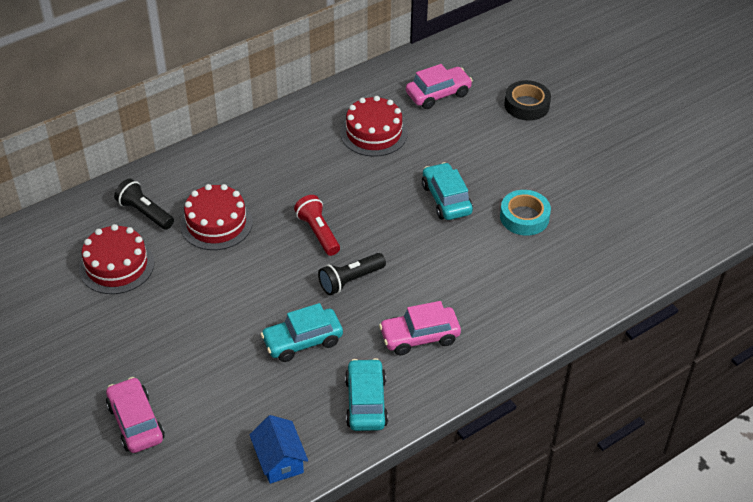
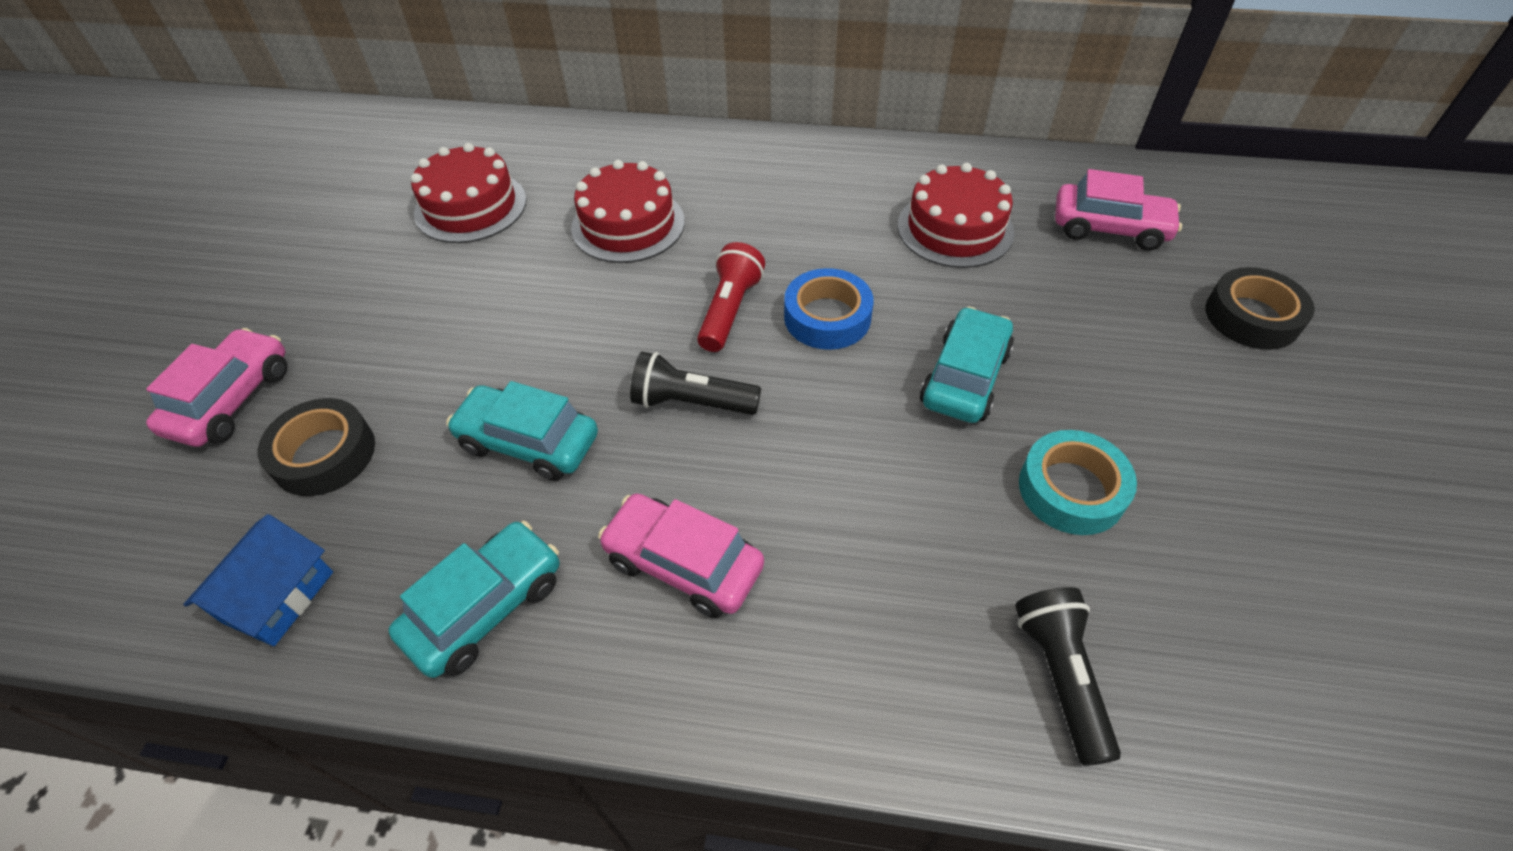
camera: 45 degrees right, 5 degrees up
black flashlight [114,178,174,230] -> black flashlight moved to [1015,587,1121,766]
none -> black tape [258,398,375,496]
none -> blue tape [784,268,873,350]

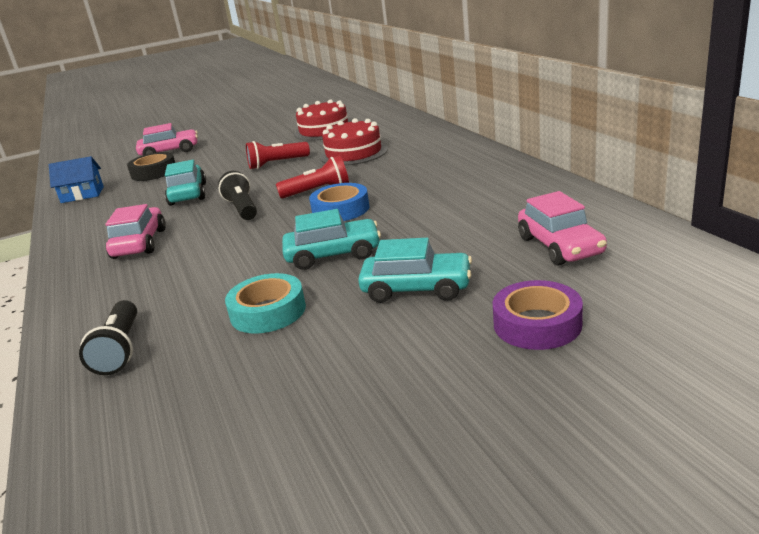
camera: 60 degrees right, 25 degrees down
turquoise car [388,521,559,678] -> turquoise car moved to [358,238,472,303]
red cake [898,163,1015,268] -> none
black flashlight [1015,587,1121,766] -> black flashlight turned 120 degrees clockwise [79,300,137,375]
black tape [1205,267,1315,350] -> purple tape [493,280,583,350]
none -> red flashlight [246,141,310,169]

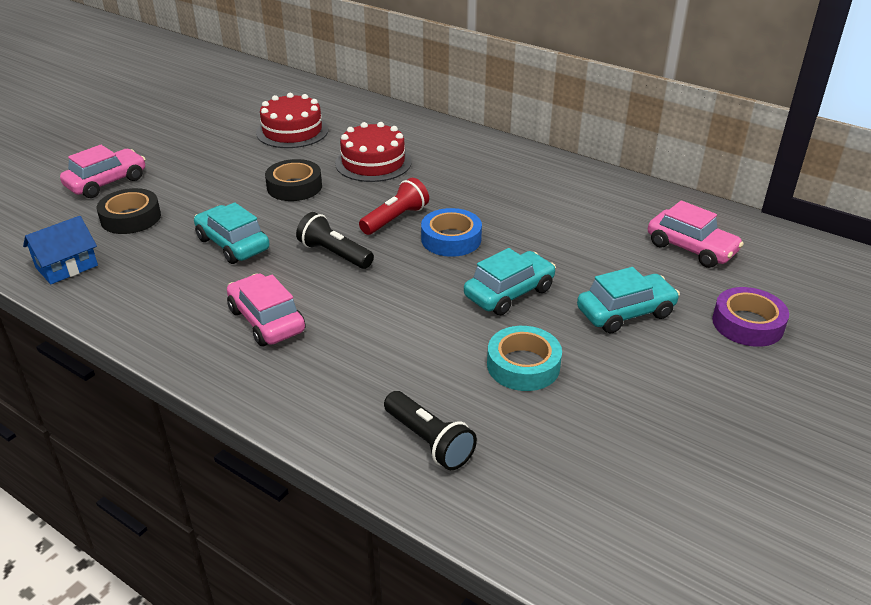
camera: 35 degrees left, 10 degrees up
red flashlight [246,141,310,169] -> black tape [265,159,322,201]

